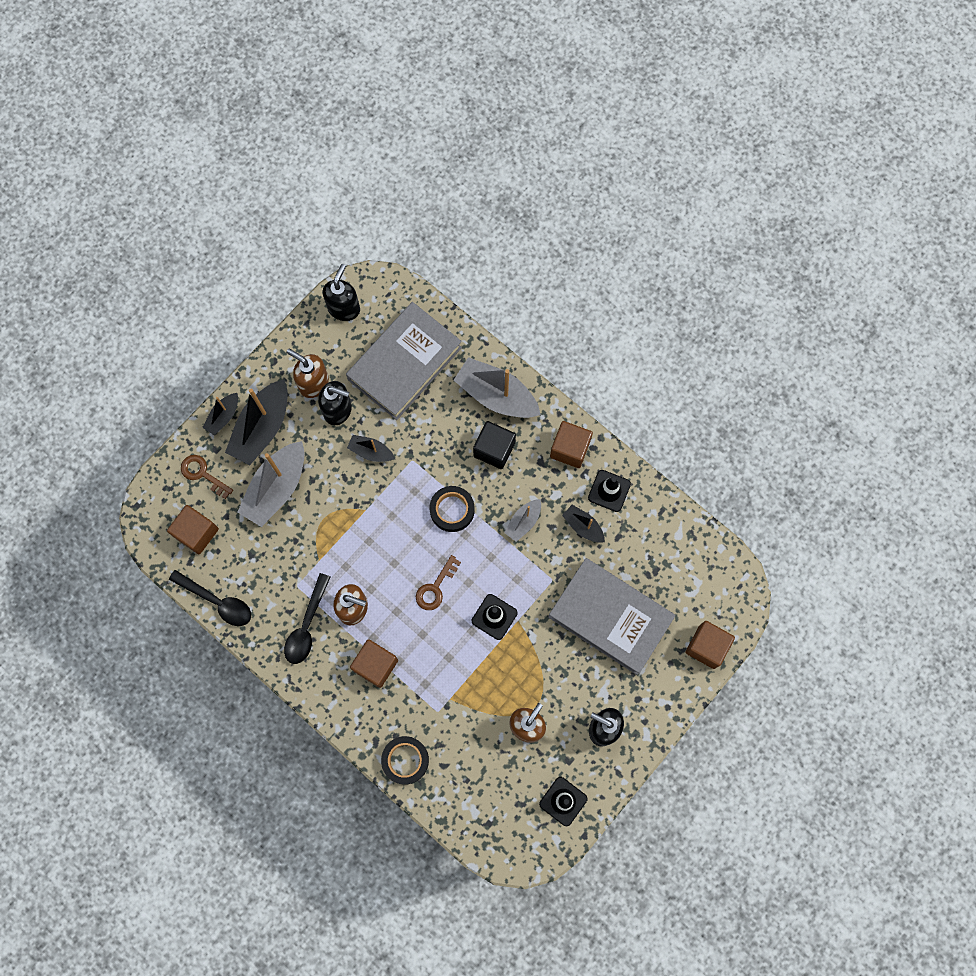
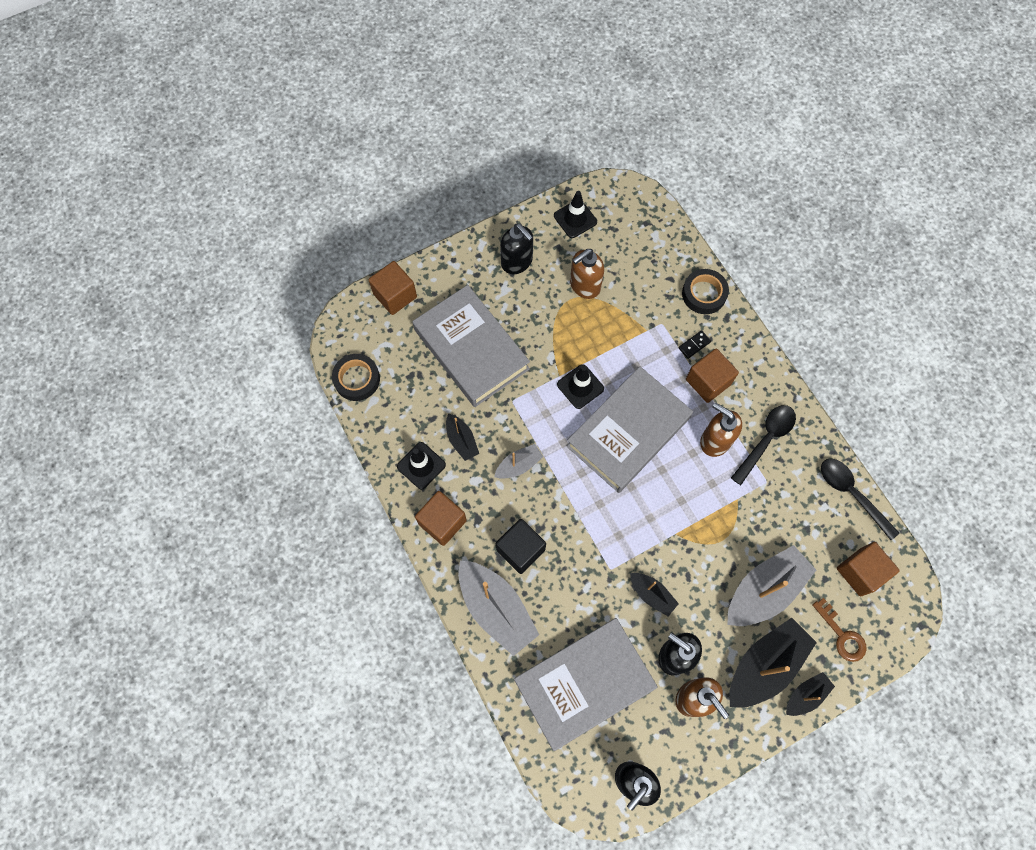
camera: 160 degrees left, 5 degrees down
brown key [416,555,461,610] -> grey book [566,366,693,493]
black tape [430,486,475,532] -> black tape moved to [332,354,380,401]
none -> black domino [679,330,711,359]

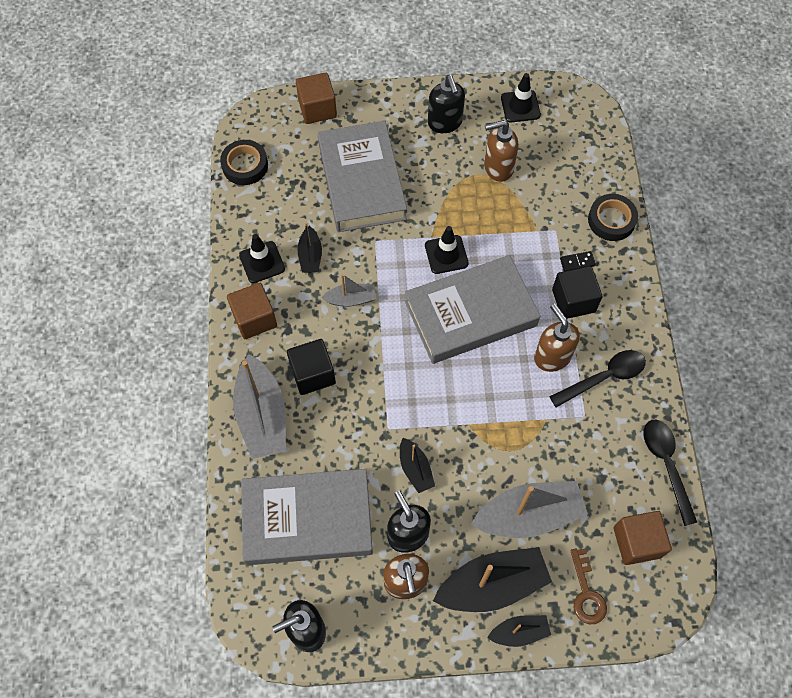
camera: 25 degrees right, 5 degrees down
brown cube [686,348,739,403] -> black cube [552,266,603,319]

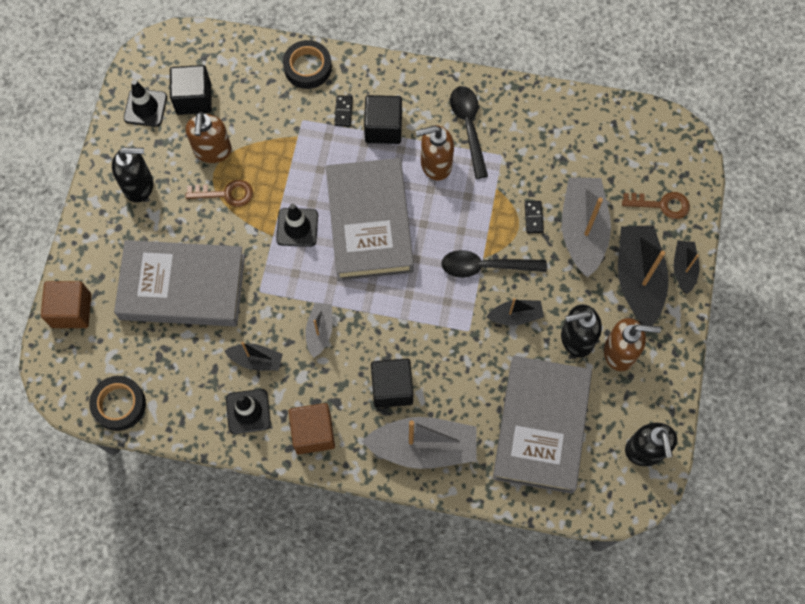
camera: 75 degrees left, 5 degrees up
brown cube [614,511,672,565] -> none
black spoon [643,420,698,526] -> black spoon moved to [441,250,547,278]
none -> black cube [170,65,212,115]
none -> brown key [186,180,253,207]
none -> black domino [525,201,544,233]

